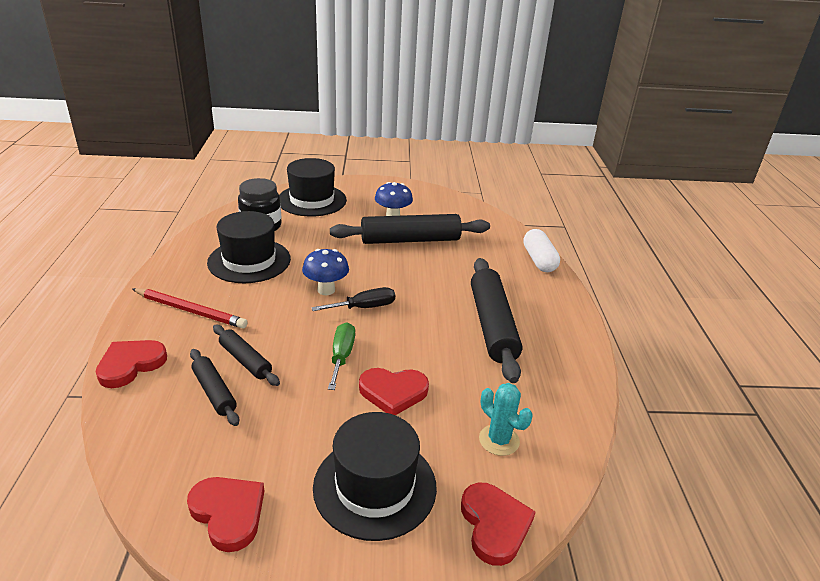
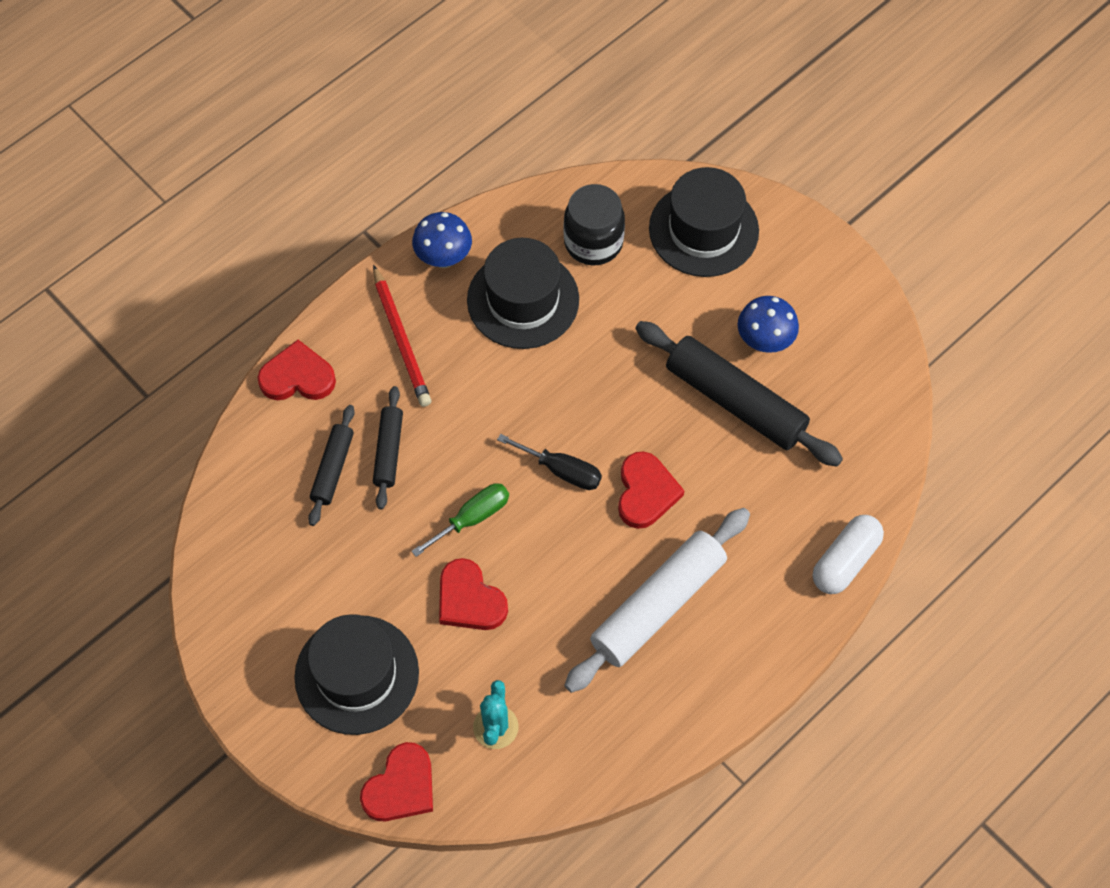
camera: 50 degrees right, 30 degrees up
red heart [187,477,264,552] -> red heart moved to [618,451,684,529]
blue mushroom [302,249,349,295] -> blue mushroom moved to [412,212,472,268]
black rolling pin [471,258,522,383] -> white rolling pin [564,508,750,693]

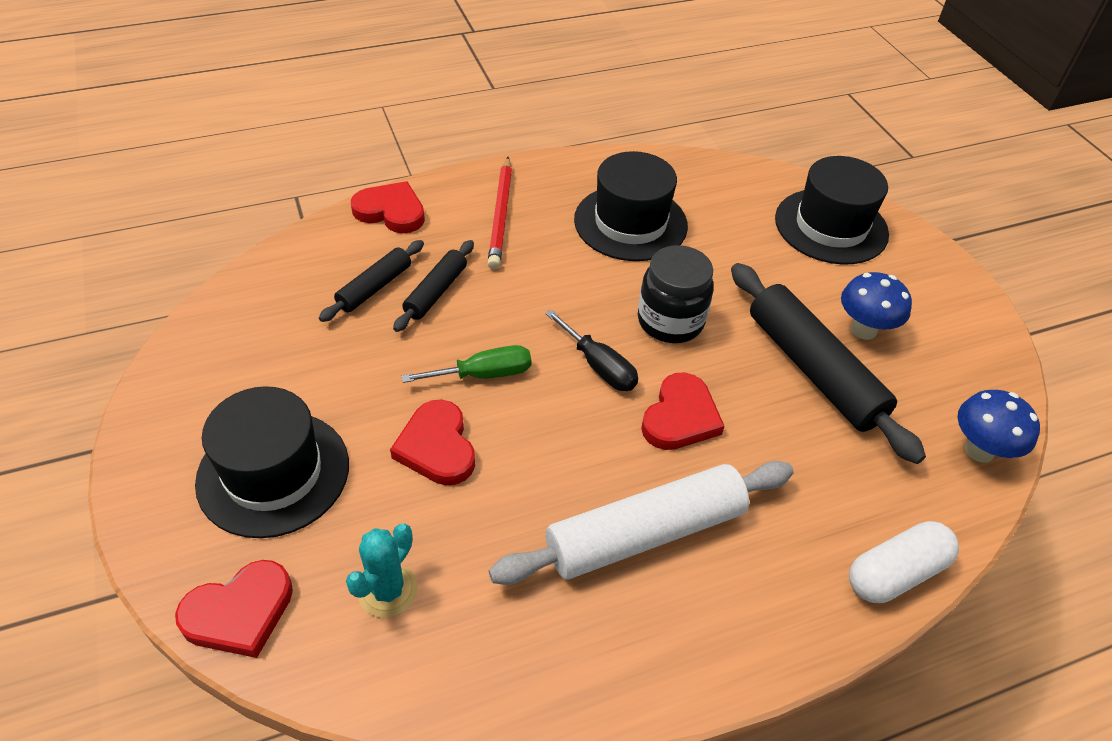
camera: 20 degrees right, 15 degrees down
blue mushroom [412,212,472,268] -> blue mushroom moved to [958,390,1040,463]
black jar [564,184,625,265] -> black jar moved to [638,245,714,343]

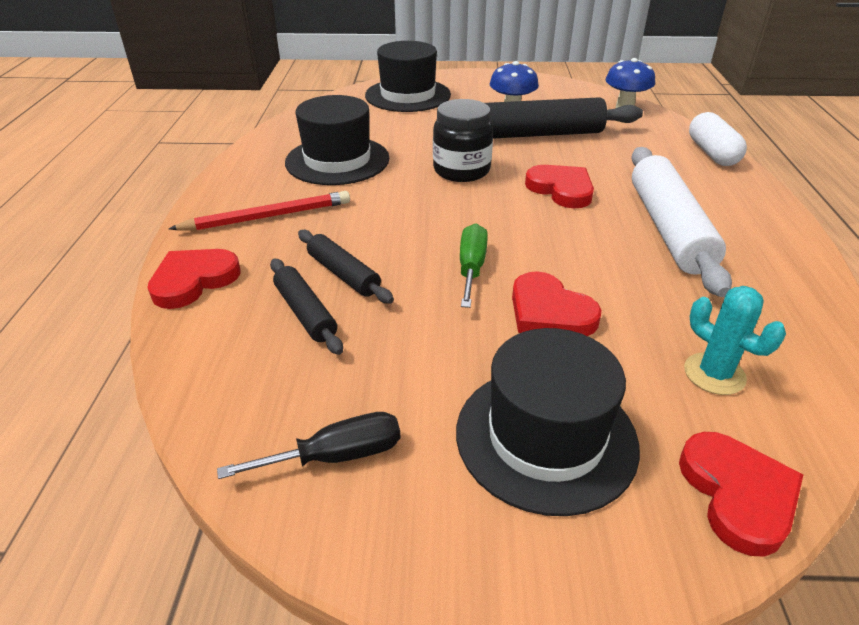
camera: 65 degrees left, 10 degrees down
red heart [390,400,475,485] -> red heart turned 45 degrees clockwise [512,271,602,336]
red pencil [487,157,512,270] -> red pencil turned 45 degrees counterclockwise [169,191,350,231]
black screwdriver [545,309,638,391] -> black screwdriver moved to [217,412,401,479]

